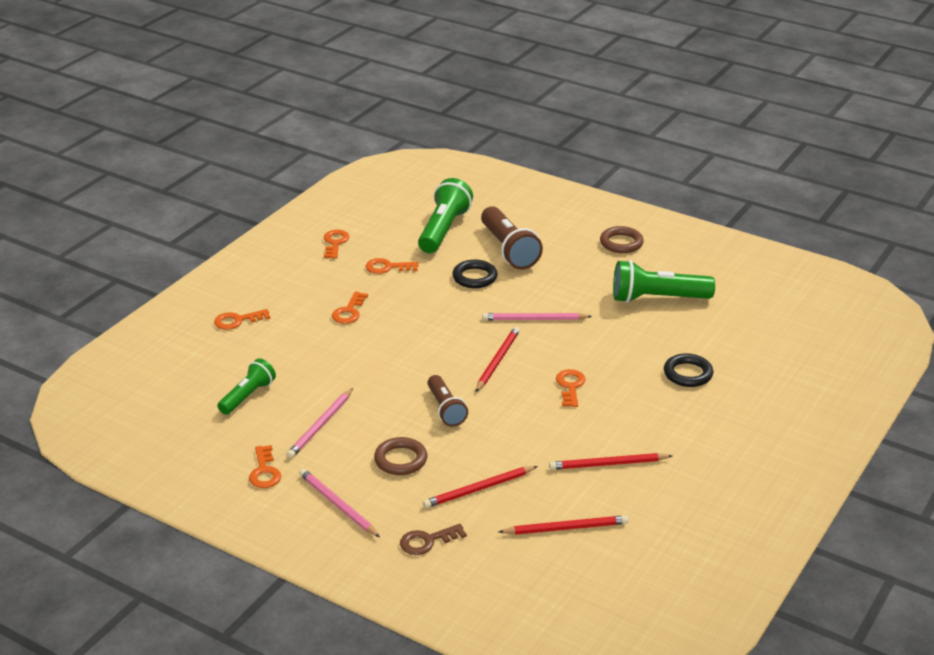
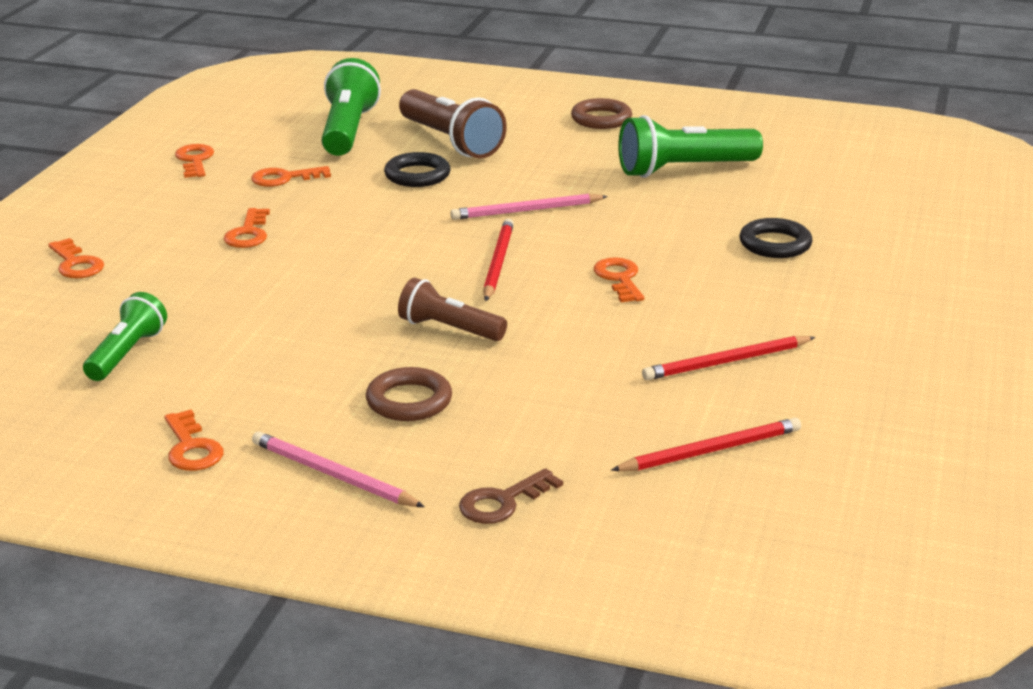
camera: 15 degrees left, 5 degrees down
orange key [214,309,270,330] -> orange key turned 90 degrees counterclockwise [48,238,104,278]
pink pencil [286,388,353,458] -> none
red pencil [423,466,538,508] -> none
brown flashlight [427,375,468,427] -> brown flashlight turned 150 degrees clockwise [398,278,507,341]

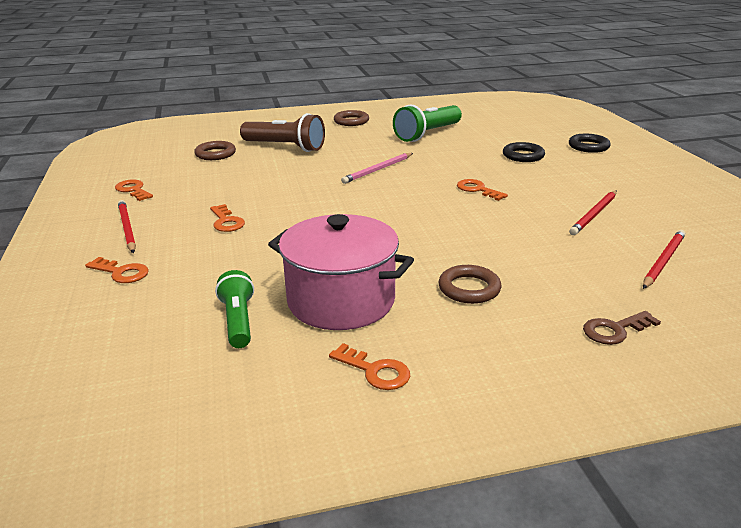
camera: 30 degrees left, 0 degrees up
orange key [251,166,331,187] -> none
pink pencil [252,431,425,507] -> none
green flashlight [322,58,381,156] -> brown ring [194,141,236,160]
black ring [384,152,450,187] -> black ring moved to [569,134,611,153]
brown flashlight [398,278,507,341] -> none
brown key [459,468,563,524] -> brown key turned 45 degrees clockwise [583,311,661,345]
red pencil [483,218,514,301] -> red pencil moved to [118,200,136,253]
none -> pink pot [268,214,414,330]

